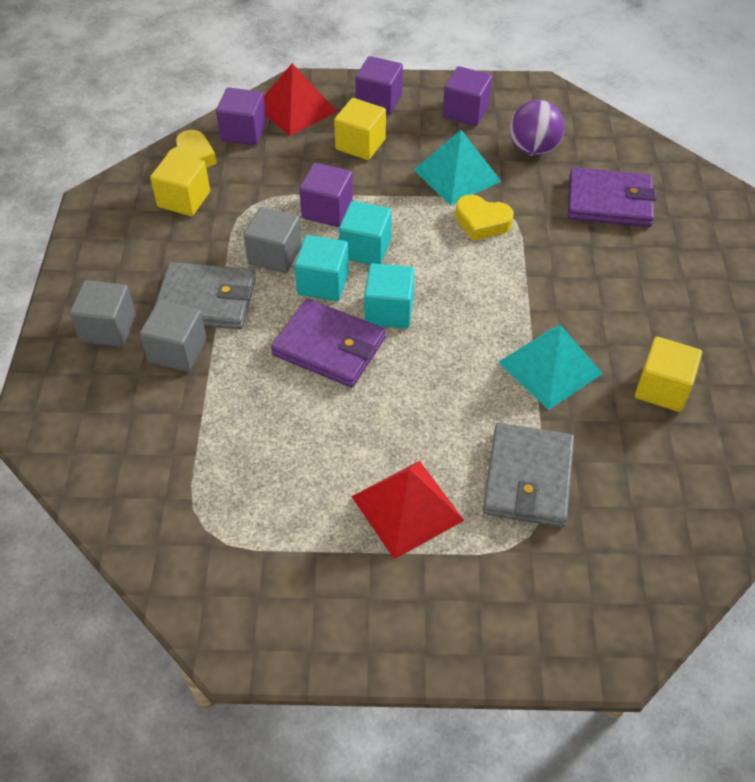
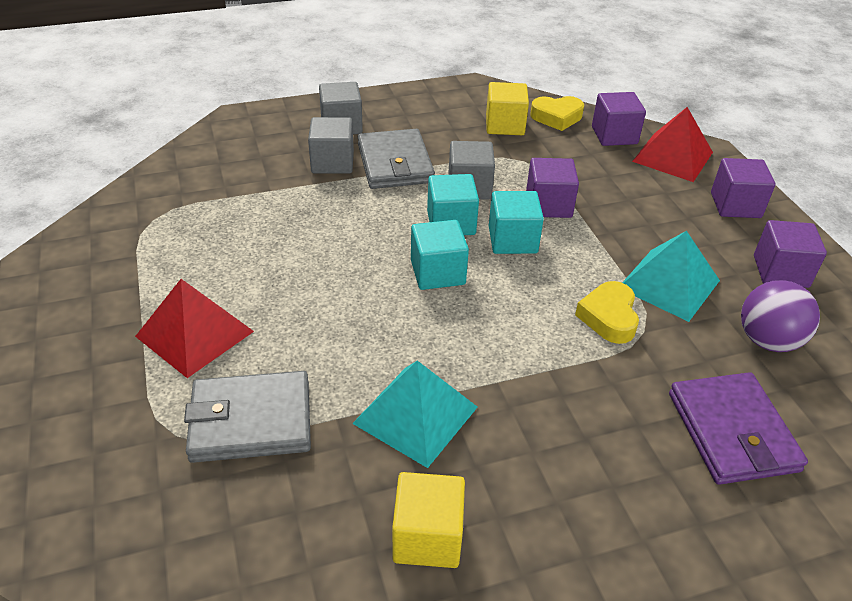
camera: 70 degrees right, 10 degrees down
purple wallet [271,299,386,388] -> none
yellow cube [334,98,386,160] -> none

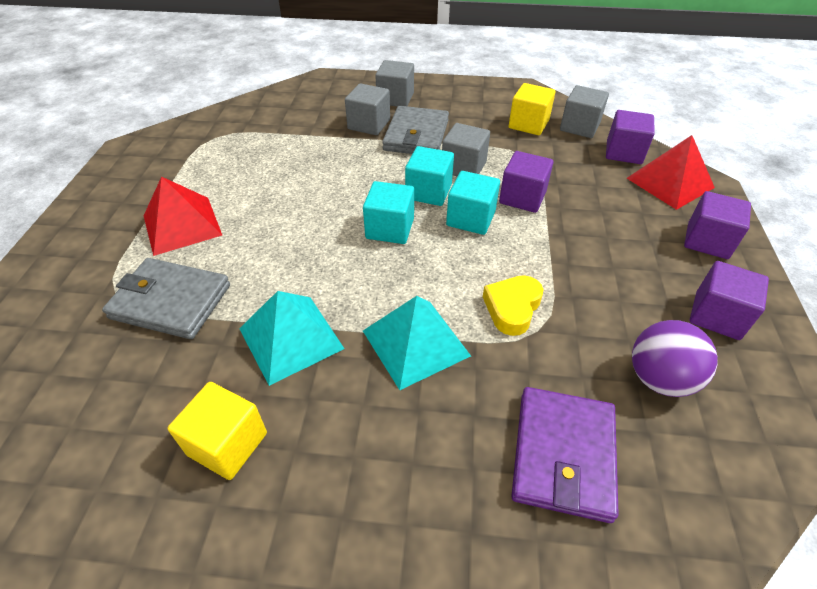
camera: 25 degrees right, 5 degrees up
yellow heart [530,96,584,131] -> grey cube [560,85,609,138]
turquoise pyramid [622,231,720,322] -> turquoise pyramid moved to [363,296,471,390]

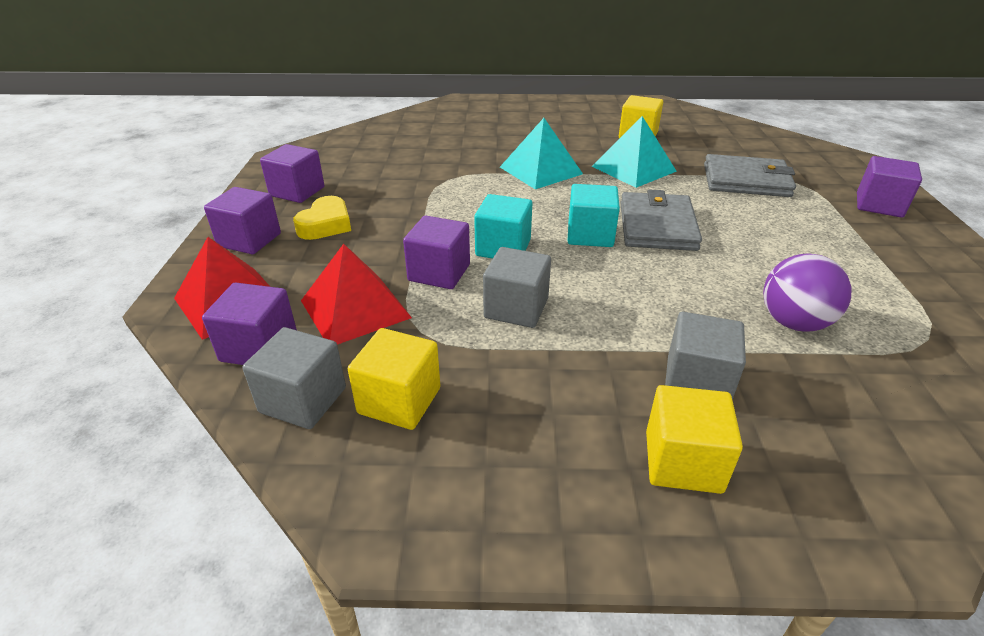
camera: 175 degrees right, 10 degrees down
red pyramid [144,176,222,256] -> red pyramid moved to [301,244,412,345]
grey cube [375,60,414,107] -> yellow cube [646,385,743,494]
grey wallet [382,106,449,154] -> grey wallet moved to [620,190,702,251]
turquoise cube [405,146,454,206] -> none
yellow heart [483,275,544,336] -> yellow heart moved to [293,196,351,240]
purple wallet [511,387,619,523] -> none
purple ball [632,320,718,397] -> purple ball moved to [763,253,851,332]
none -> purple cube [857,156,922,218]

